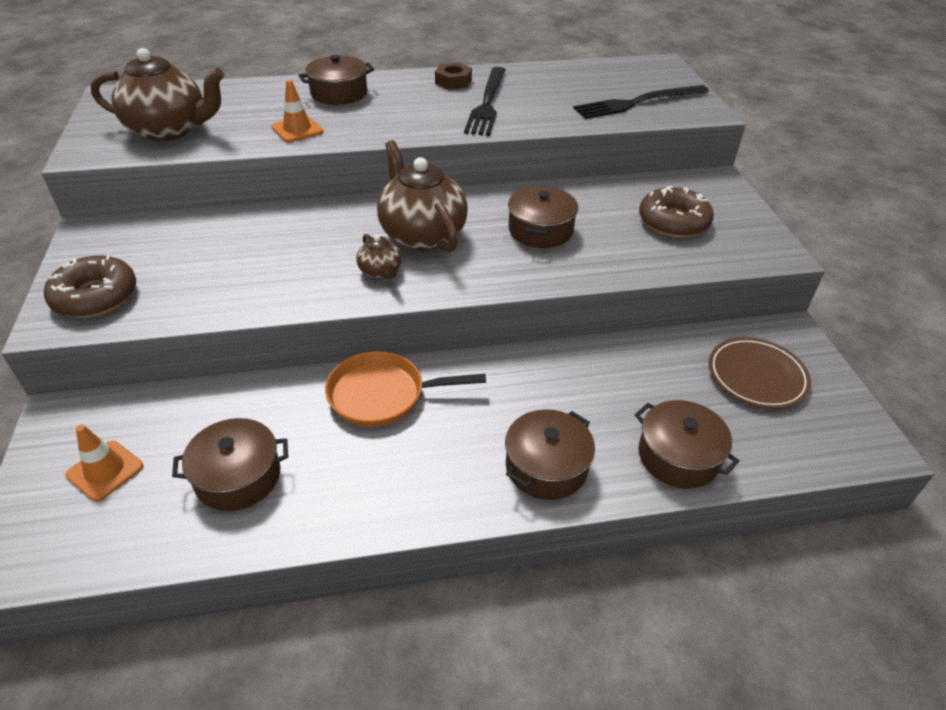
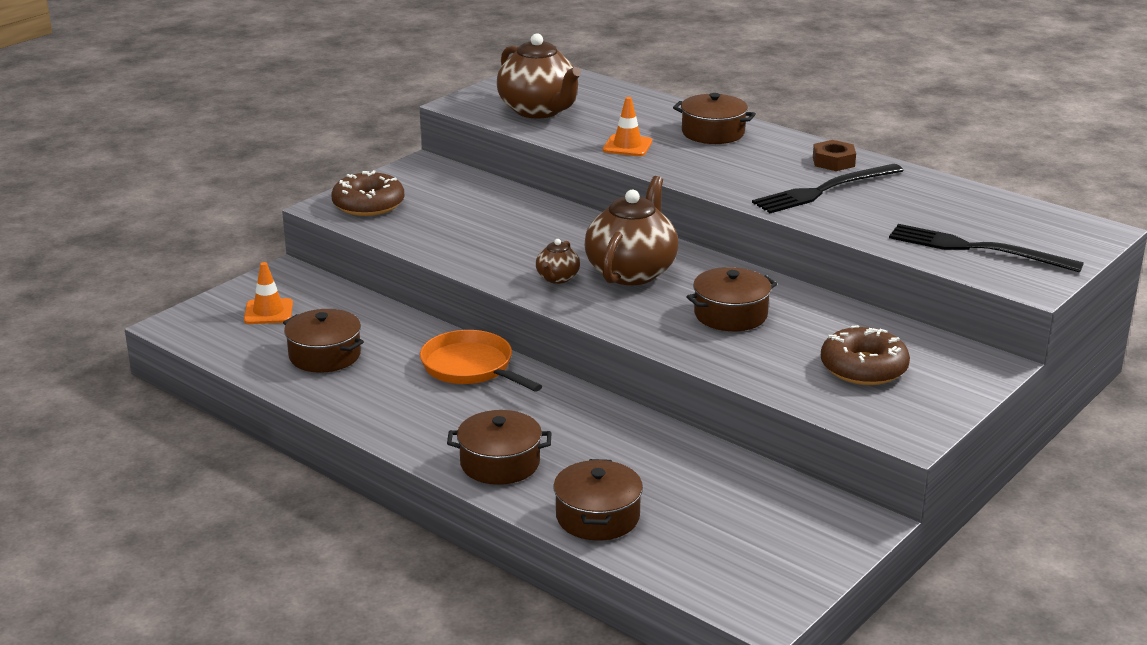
camera: 50 degrees right, 15 degrees down
brown plate [709,337,811,409] -> none

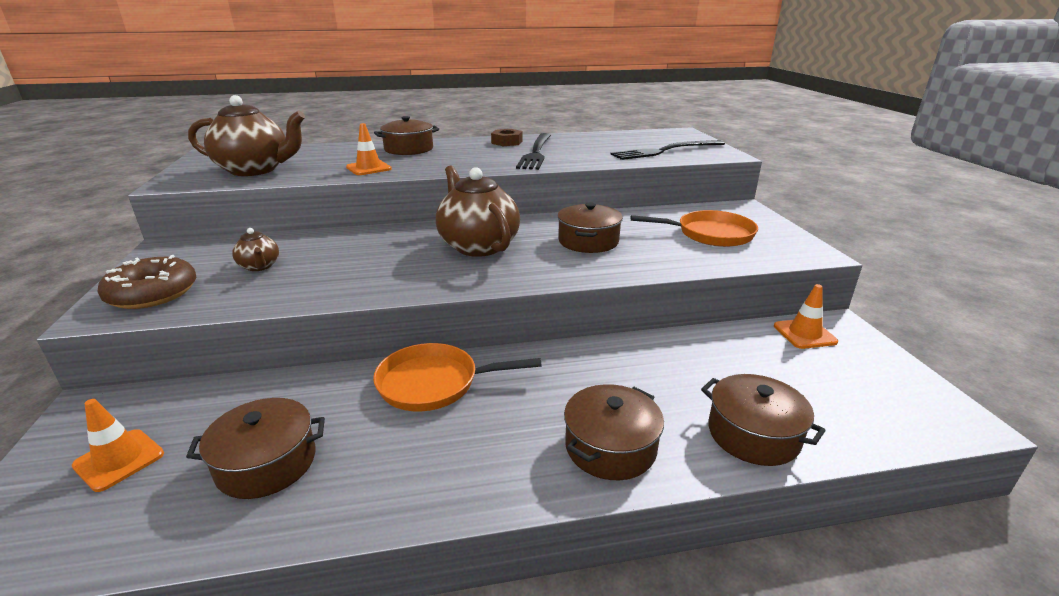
camera: 50 degrees left, 0 degrees up
brown teapot [536,239,580,284] -> brown teapot moved to [232,228,279,271]
brown donut [821,325,910,385] -> orange pan [631,210,758,247]
none -> orange traffic cone [774,284,838,349]

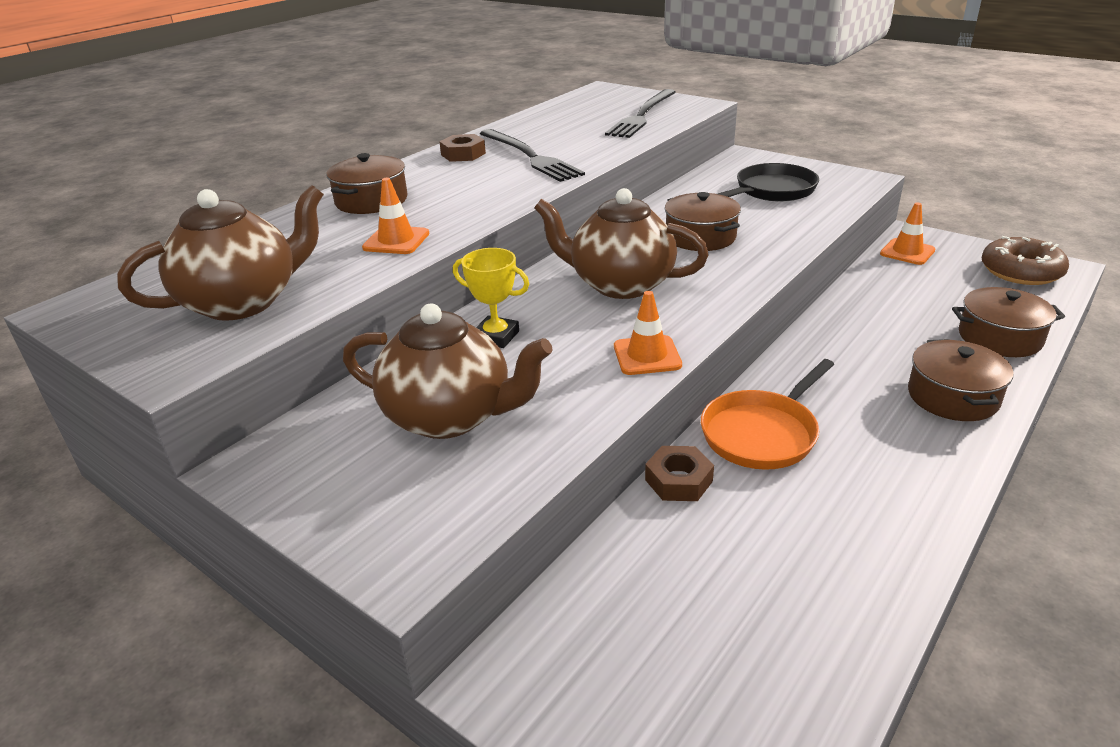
camera: 40 degrees left, 5 degrees up
orange traffic cone [72,399,164,492] -> orange traffic cone moved to [614,291,682,375]
brown donut [98,255,196,309] -> brown donut moved to [982,236,1069,285]
brown pot [186,398,325,499] -> none
brown teapot [232,228,279,271] -> brown teapot [343,303,553,439], size x2.11
orange pan [631,210,758,247] -> black pan [718,163,819,201]
none -> yellow trophy [453,248,529,348]
none -> brown nut [645,446,714,501]

